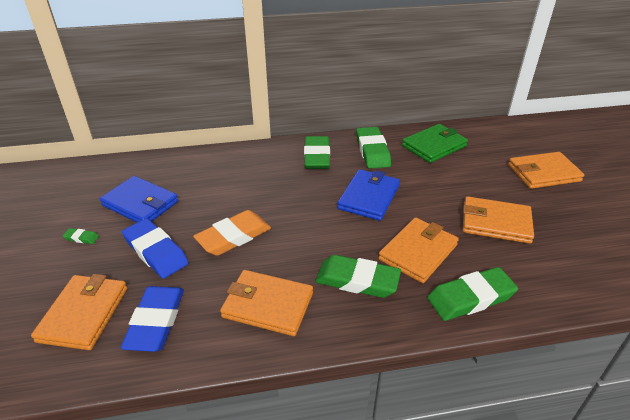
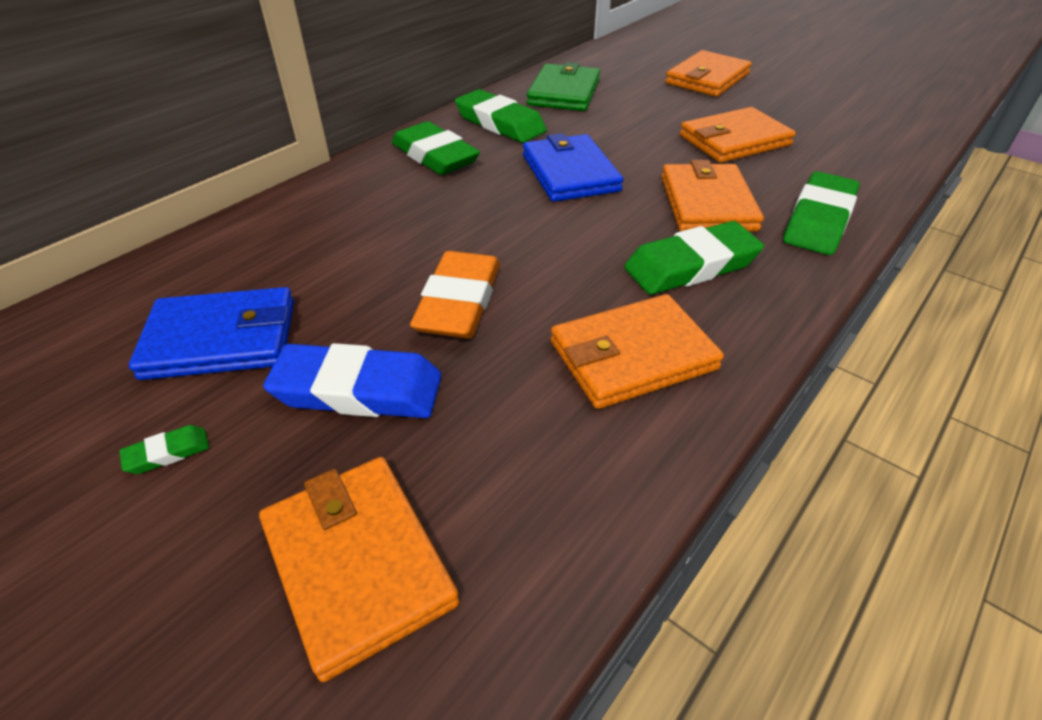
camera: 40 degrees left, 5 degrees up
blue eraser [121,286,184,352] -> none

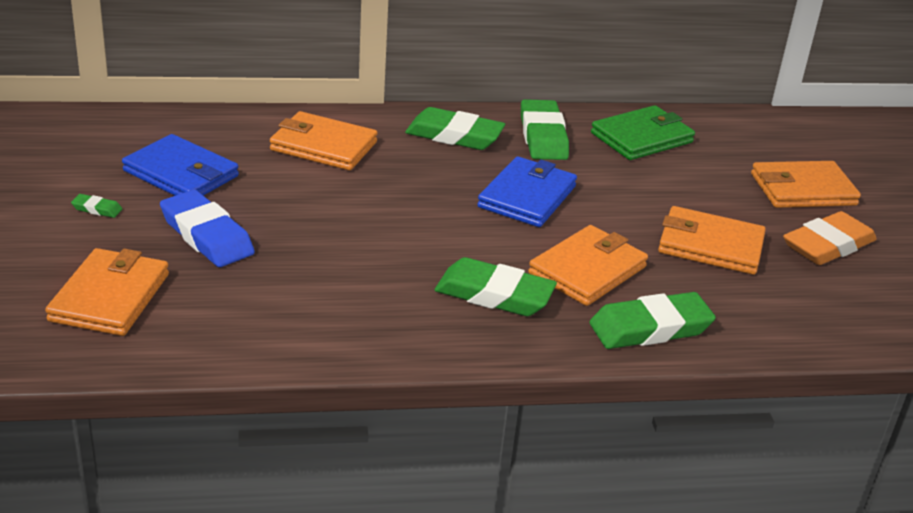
camera: 40 degrees right, 10 degrees down
green eraser [392,121,480,175] -> green eraser turned 75 degrees counterclockwise [405,107,505,150]
orange eraser [410,251,500,338] -> orange eraser moved to [783,211,877,265]
orange wallet [551,294,724,409] -> orange wallet moved to [270,111,378,170]

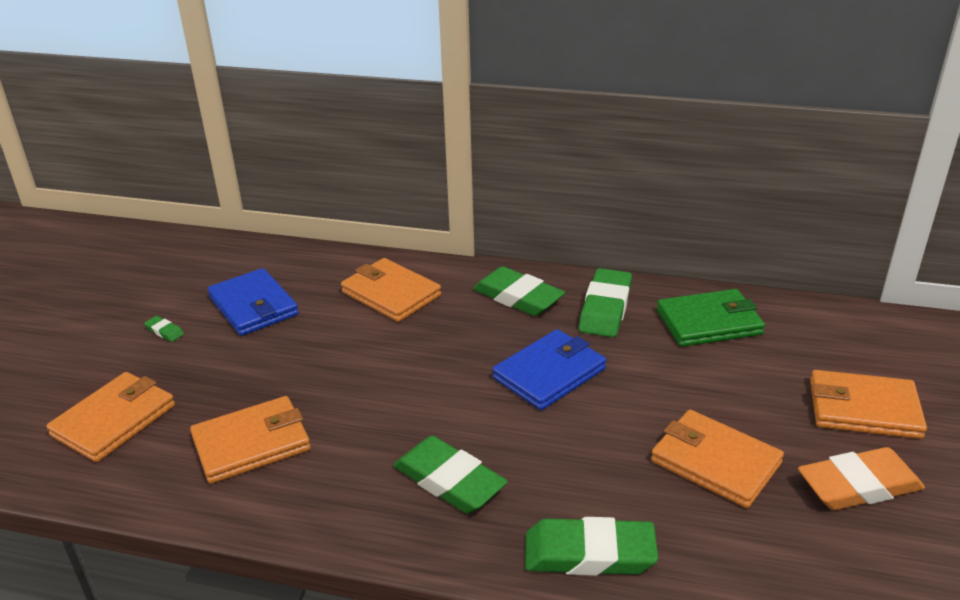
camera: 25 degrees right, 0 degrees up
blue eraser [160,190,255,267] -> none
orange wallet [528,225,648,306] -> orange wallet moved to [190,396,311,484]

